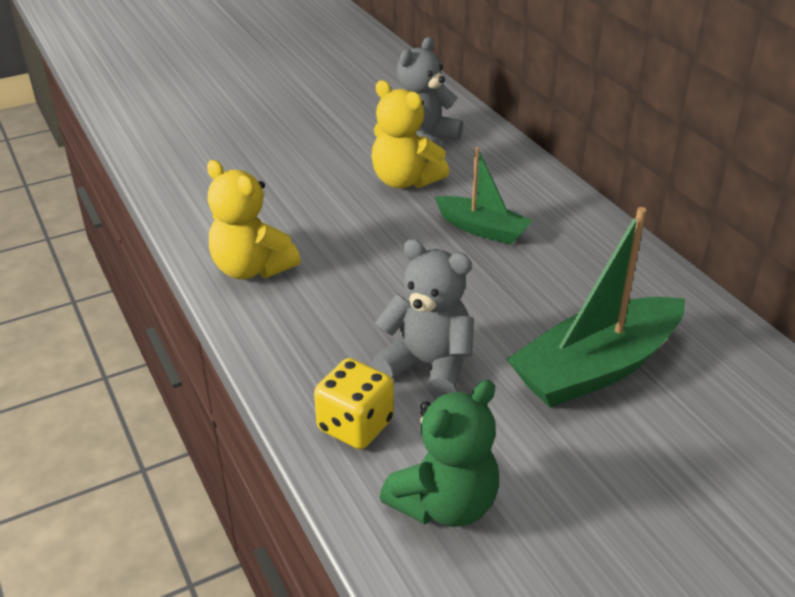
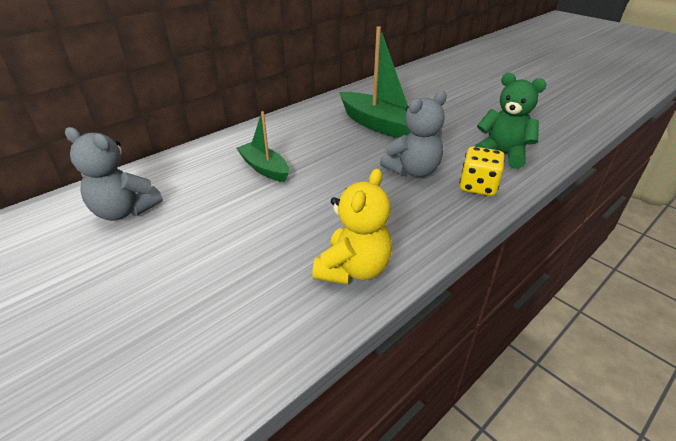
camera: 105 degrees left, 0 degrees up
yellow teddy bear [371,80,449,188] -> none
grey teddy bear [372,239,474,398] -> grey teddy bear turned 135 degrees counterclockwise [380,91,447,177]
green boat [434,147,533,245] -> green boat turned 60 degrees counterclockwise [236,111,289,182]

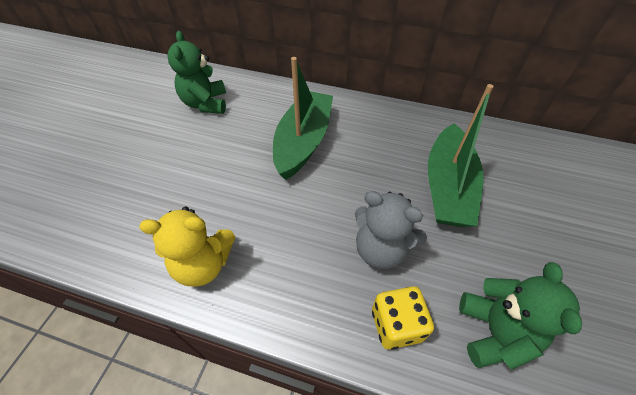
camera: 60 degrees right, 15 degrees up
grey teddy bear [65,127,163,221] -> green teddy bear [167,31,226,114]
green boat [236,111,289,182] -> green boat [273,57,333,180], size x1.69

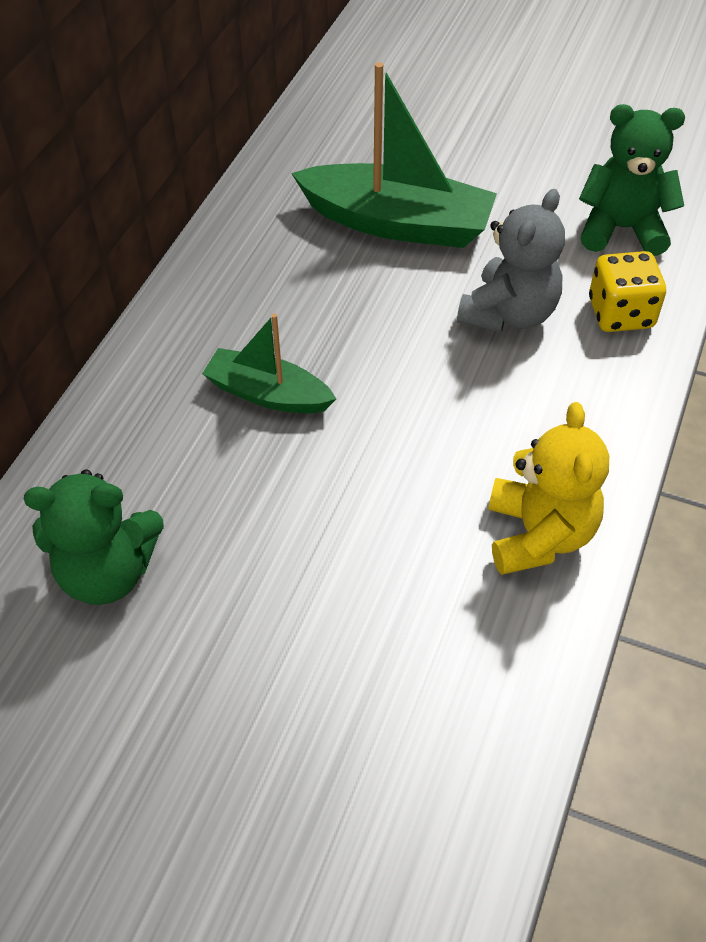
camera: 85 degrees left, 0 degrees up
green boat [273,57,333,180] -> green boat [202,314,336,413], size x0.59

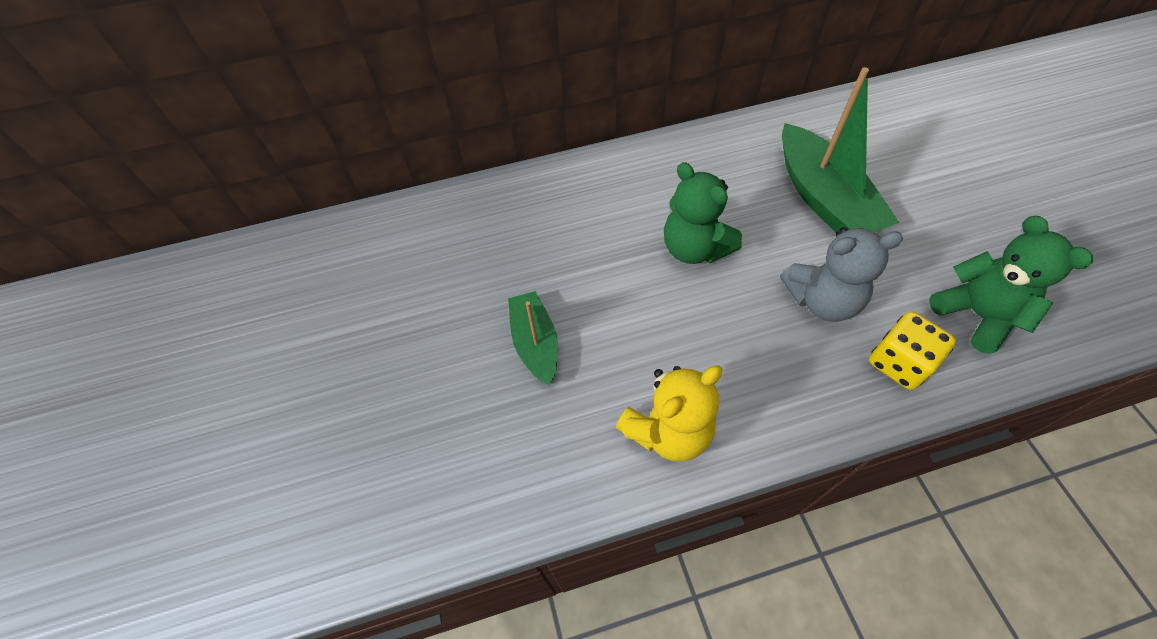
camera: 55 degrees right, 5 degrees up
green teddy bear [24,470,164,605] -> green teddy bear moved to [664,162,742,264]
green boat [202,314,336,413] -> green boat moved to [508,291,558,385]

